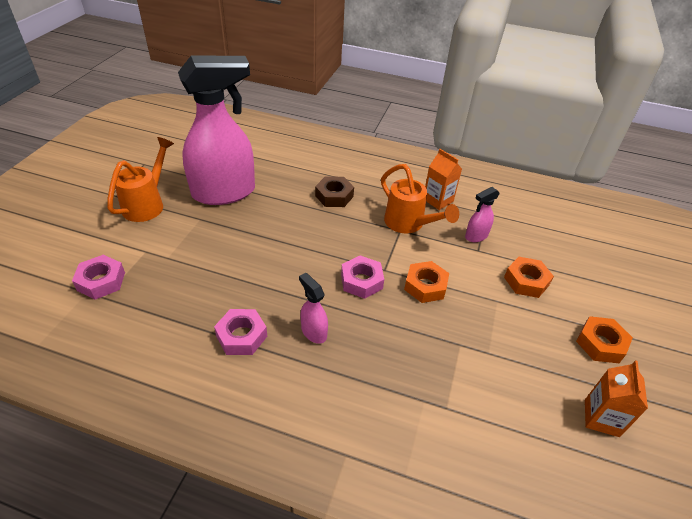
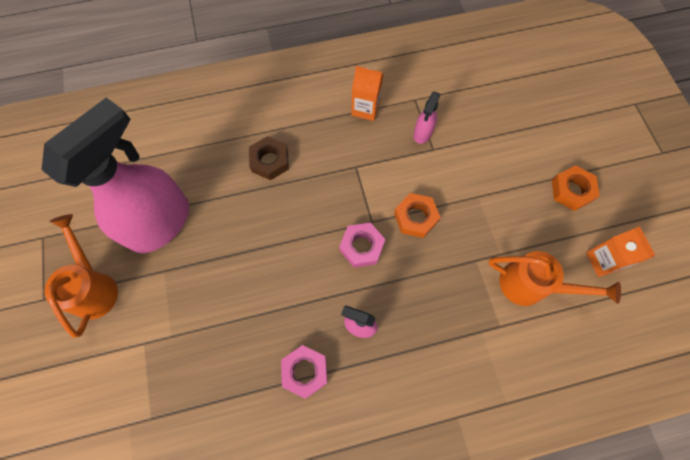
camera: 30 degrees left, 25 degrees up
pink nut [72,255,125,300] -> none
orange watering can [381,164,459,233] -> orange watering can moved to [488,251,621,306]
orange nut [504,257,554,298] -> none

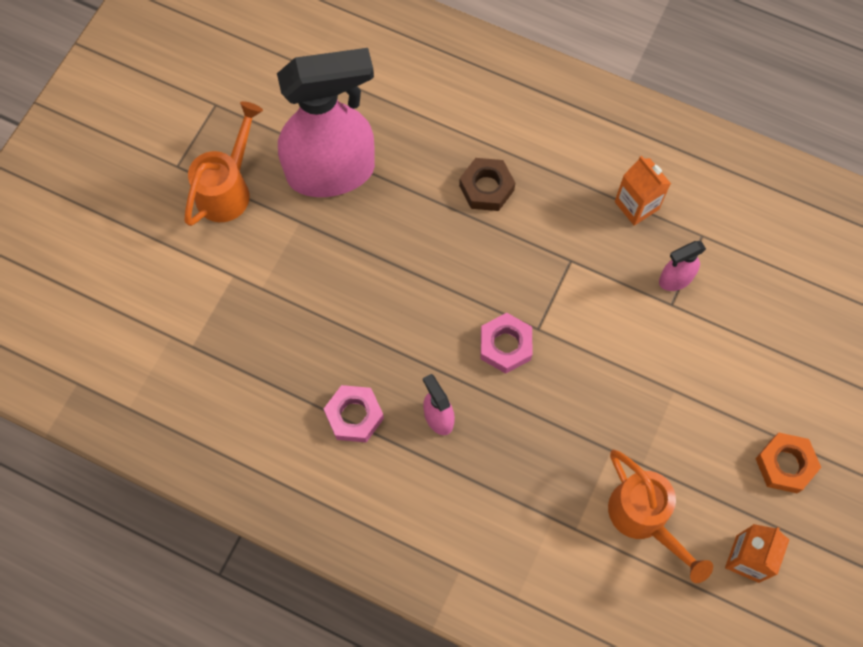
camera: 40 degrees right, 0 degrees up
orange nut [394,193,441,238] -> none

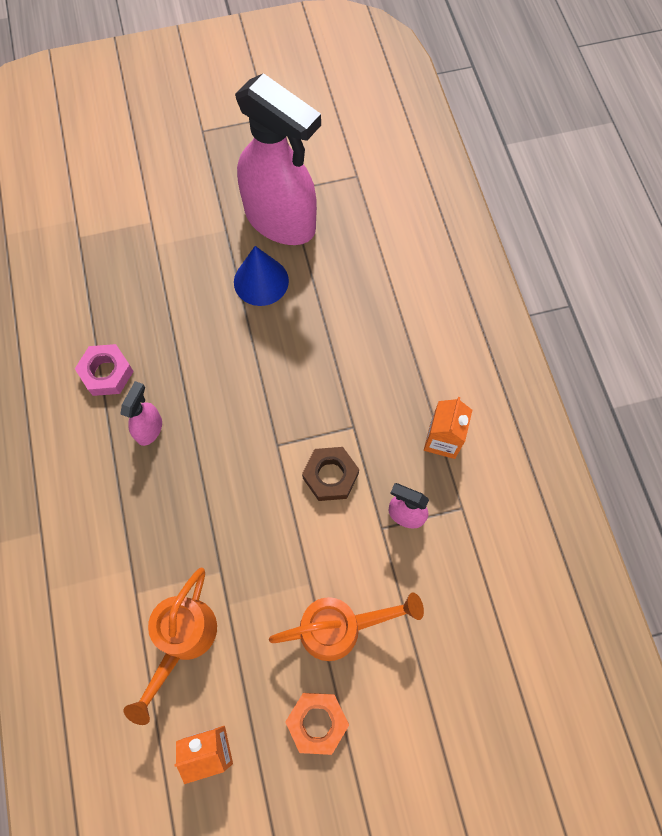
camera: 50 degrees right, 0 degrees up
orange watering can [184,101,263,226] -> orange watering can moved to [269,592,424,661]
brown nut [459,158,515,211] -> brown nut moved to [302,447,359,501]
pink nut [481,313,533,374] -> none
none -> blue cone [234,246,289,306]

